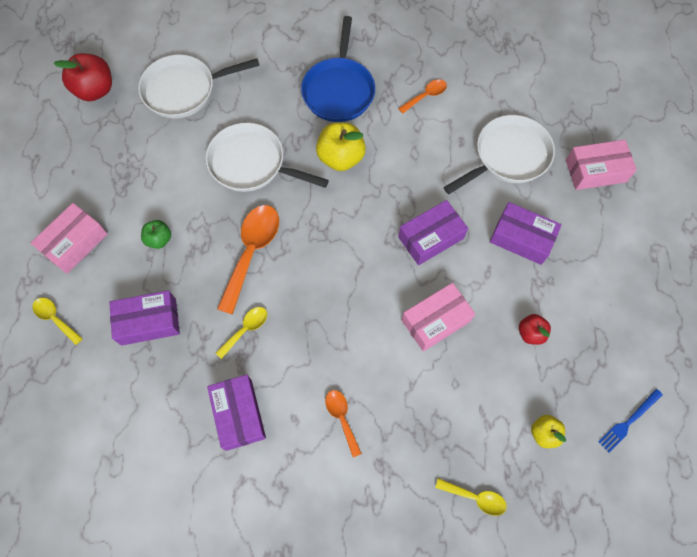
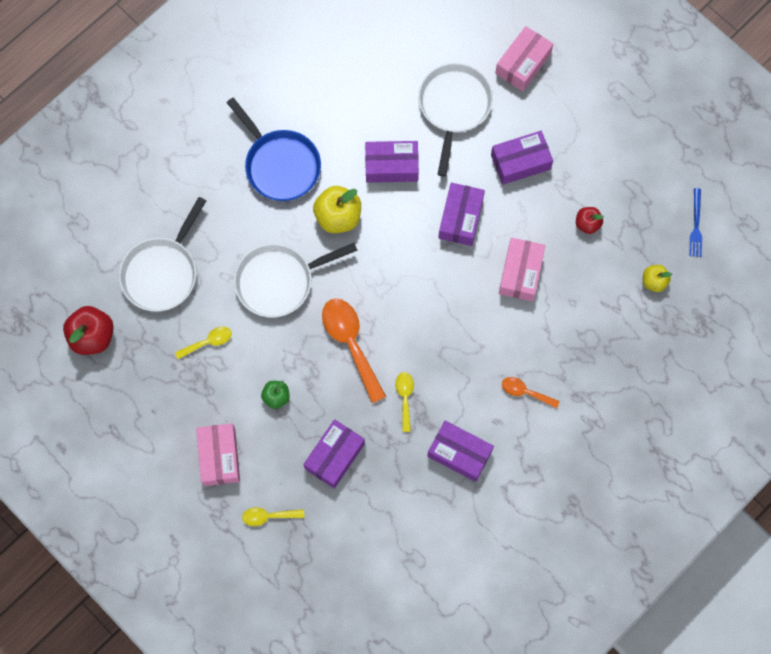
camera: 45 degrees left, 5 degrees up
orange spoon [398,79,447,114] -> none
yellow spoon [435,478,507,516] -> yellow spoon moved to [175,326,232,359]
none -> purple box [365,141,419,183]

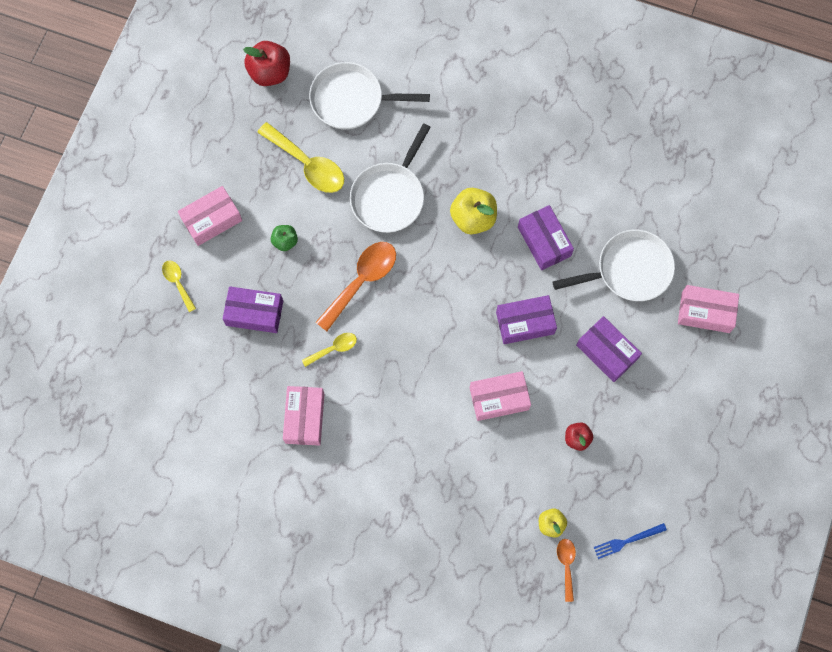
camera: 65 degrees right, 0 degrees up
yellow spoon [175,326,232,359] -> yellow spoon [257,122,344,193], size x1.89
blue pan [226,97,321,201] -> none
white pan [234,243,358,318] -> white pan turned 105 degrees counterclockwise [350,123,431,233]
purple box [428,421,494,482] -> pink box [283,386,324,446]
orange spoon [502,377,560,409] -> orange spoon moved to [557,539,576,602]

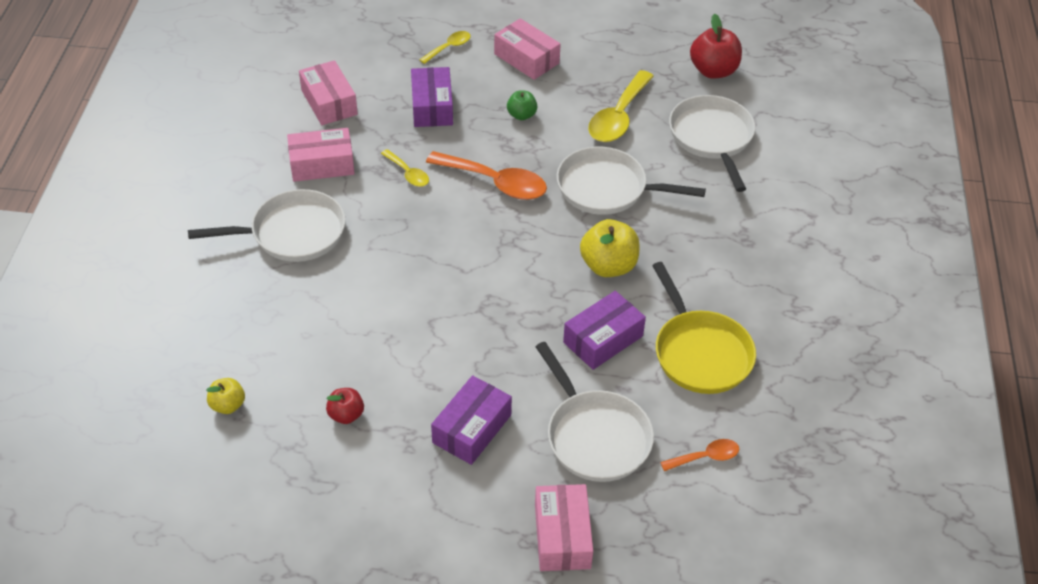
camera: 75 degrees right, 25 degrees down
pink box [470,371,531,421] -> pink box moved to [299,60,358,125]
purple box [496,295,557,344] -> none
orange spoon [557,539,576,602] -> orange spoon moved to [660,439,739,471]
blue fork [594,523,667,559] -> none
none -> white pan [188,189,345,262]
none -> yellow pan [652,262,756,394]

